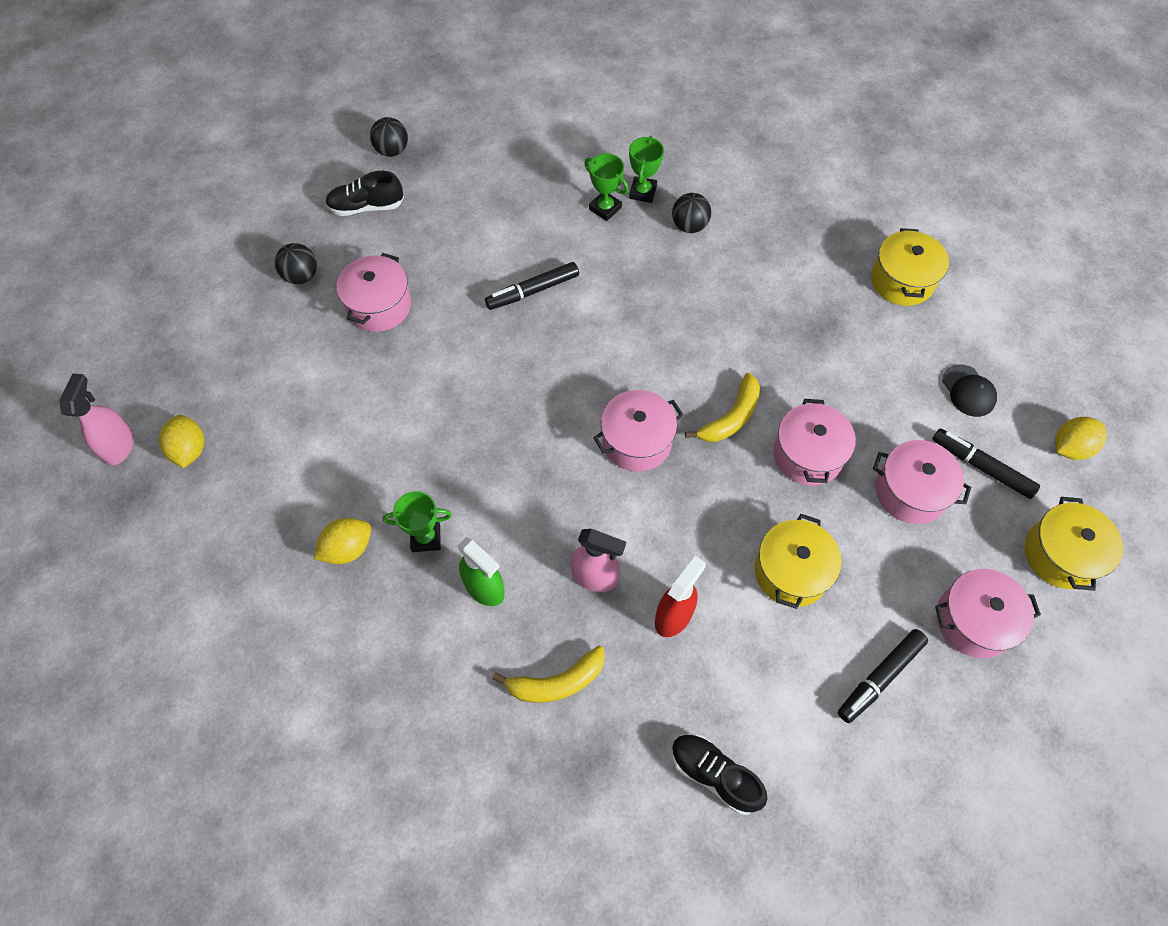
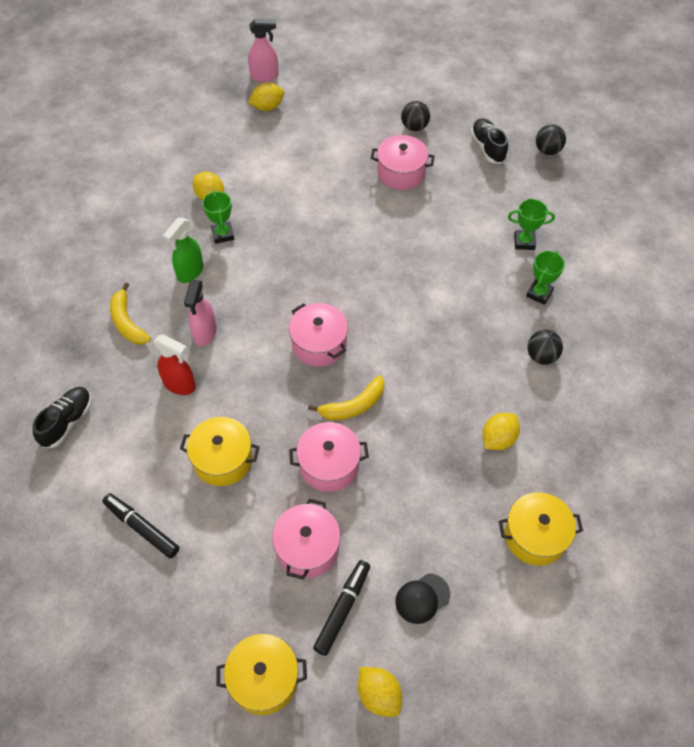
camera: 80 degrees right, 5 degrees down
black marker [485,262,579,310] -> none
green trophy [629,136,664,203] -> green trophy moved to [508,199,555,250]
yellow banana [685,373,760,442] -> yellow banana turned 60 degrees counterclockwise [308,375,385,420]
pink pot [935,569,1041,658] -> none
none -> yellow lemon [482,413,520,450]

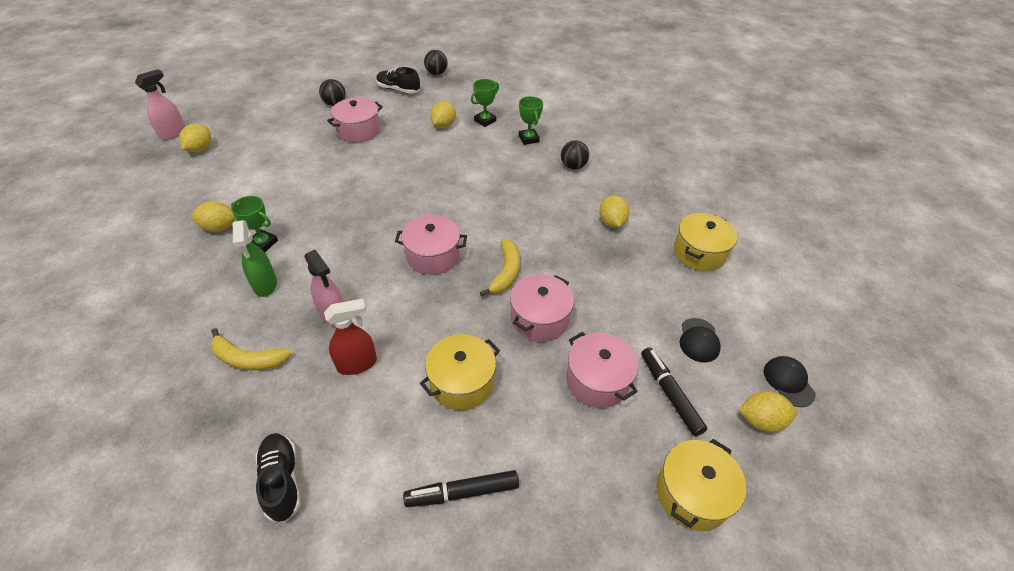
camera: 50 degrees left, 10 degrees down
none -> yellow lemon [430,101,456,128]
none -> black cap [764,356,816,407]

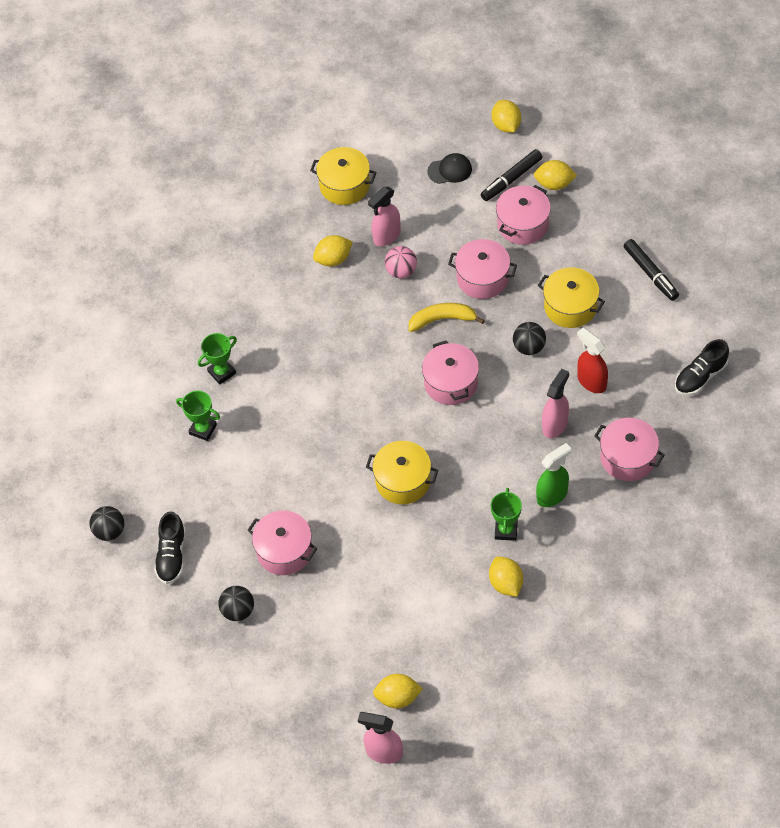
camera: 105 degrees left, 10 degrees up
yellow banana [211,328,292,370] -> pink pot [594,418,665,481]
yellow lemon [430,101,456,128] -> yellow lemon moved to [534,160,577,190]
black ball [561,140,589,170] -> black ball moved to [513,322,546,355]
yellow pot [657,439,746,531] -> yellow pot moved to [366,441,438,504]
black cap [764,356,816,407] -> none
none -> pink spray bottle [368,187,401,246]
none -> pink ball [385,246,417,278]

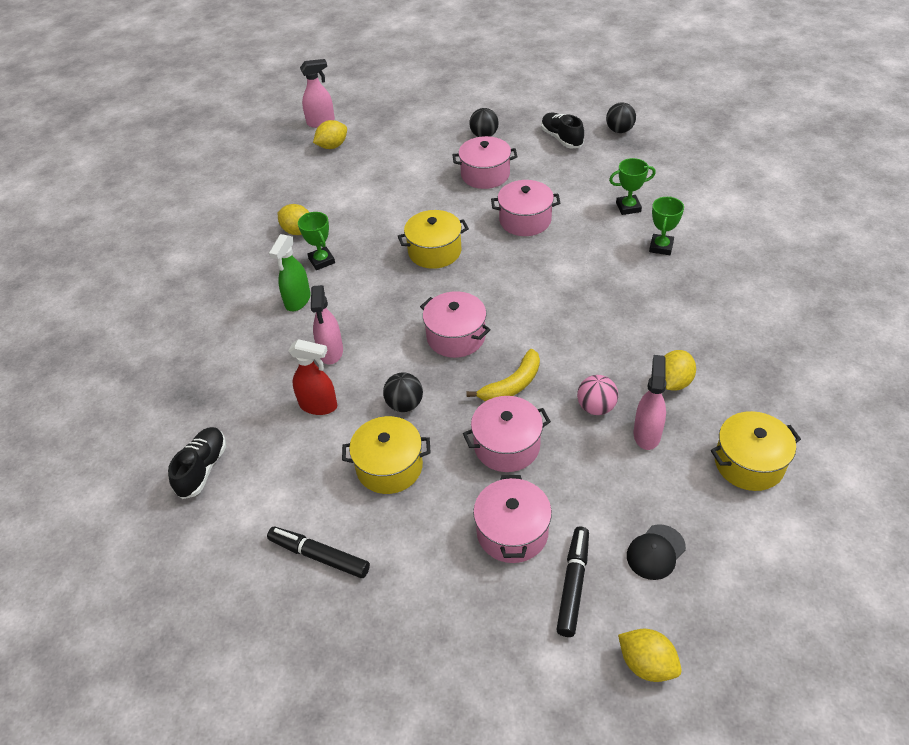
camera: 145 degrees right, 10 degrees down
yellow lemon [534,160,577,190] -> none
pink pot [594,418,665,481] -> pink pot moved to [491,180,560,236]

